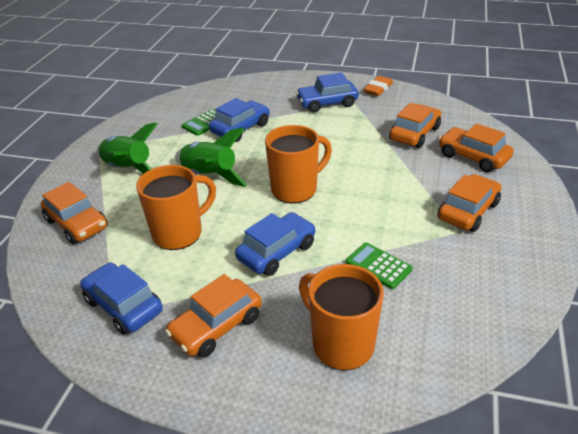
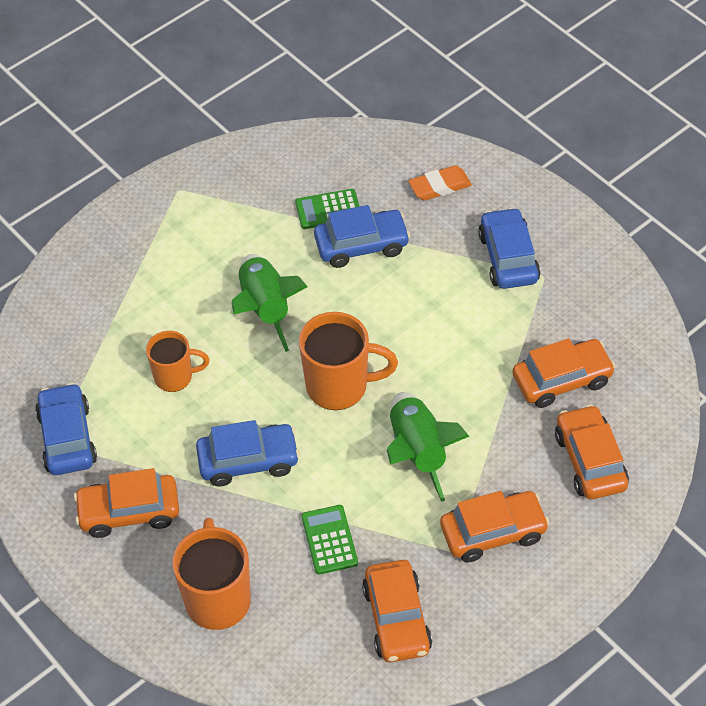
camera: 35 degrees right, 15 degrees up
orange car [41,182,108,244] -> orange car moved to [362,560,432,662]
green rocket [97,122,157,174] -> green rocket moved to [387,392,470,502]
orange mug [136,165,216,250] -> orange mug [146,331,210,392], size x0.63
blue car [296,72,358,113] -> blue car turned 60 degrees clockwise [478,207,540,289]
orange eraser [363,76,393,96] -> orange eraser moved to [408,165,472,201]

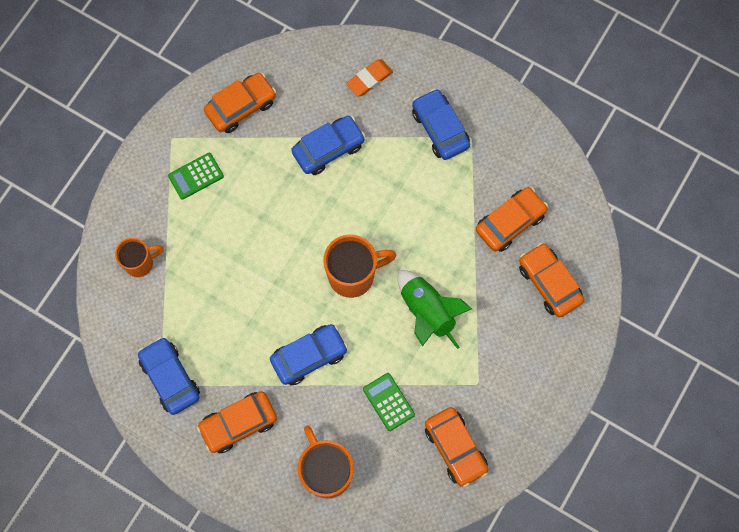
camera: 20 degrees left, 20 degrees up
orange mug [146,331,210,392] -> orange mug moved to [115,238,164,277]
green rocket [231,254,308,352] -> none
green calculator [295,189,360,229] -> green calculator moved to [168,153,224,200]
orange car [440,491,550,563] -> orange car moved to [204,73,276,133]

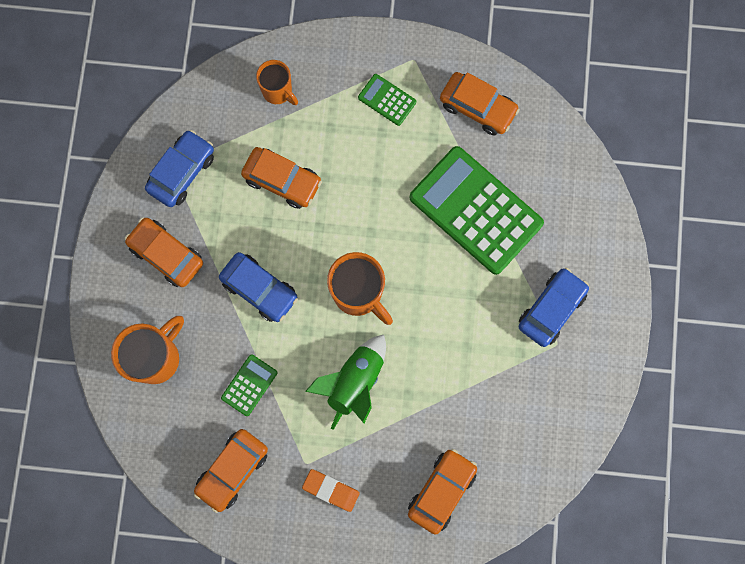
camera: 65 degrees right, 5 degrees up
blue car [292,116,365,175] -> green calculator [410,146,544,275]
orange eraser [346,59,393,96] -> orange eraser moved to [302,469,360,512]
orange car [476,187,548,252] -> orange car moved to [241,147,322,209]

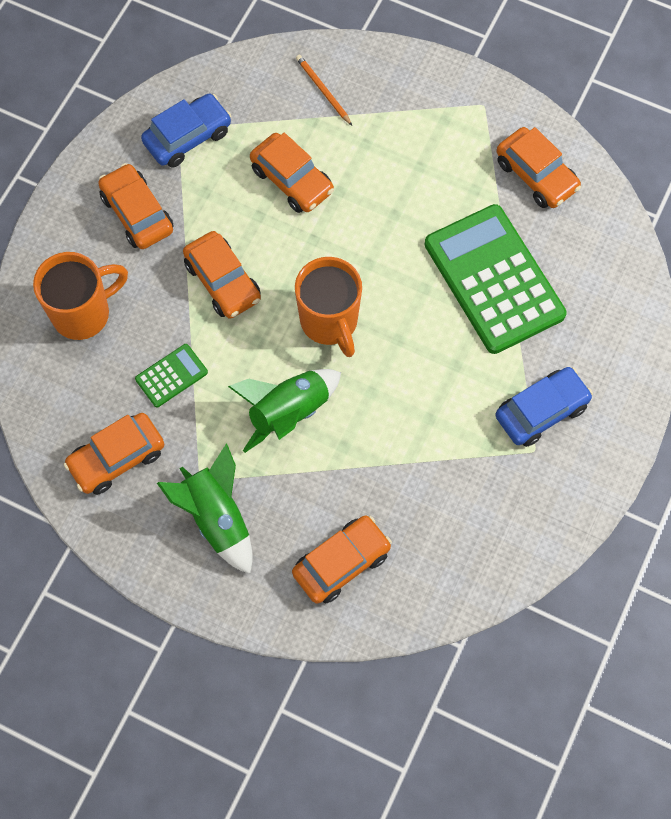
camera: 20 degrees right, 10 degrees down
blue car [219,252,298,322] -> orange car [183,231,261,319]
orange mug [256,60,298,105] -> orange pencil [296,55,352,125]
orange eraser [302,469,360,512] -> green rocket [157,444,253,574]
green calculator [358,74,416,126] -> none

